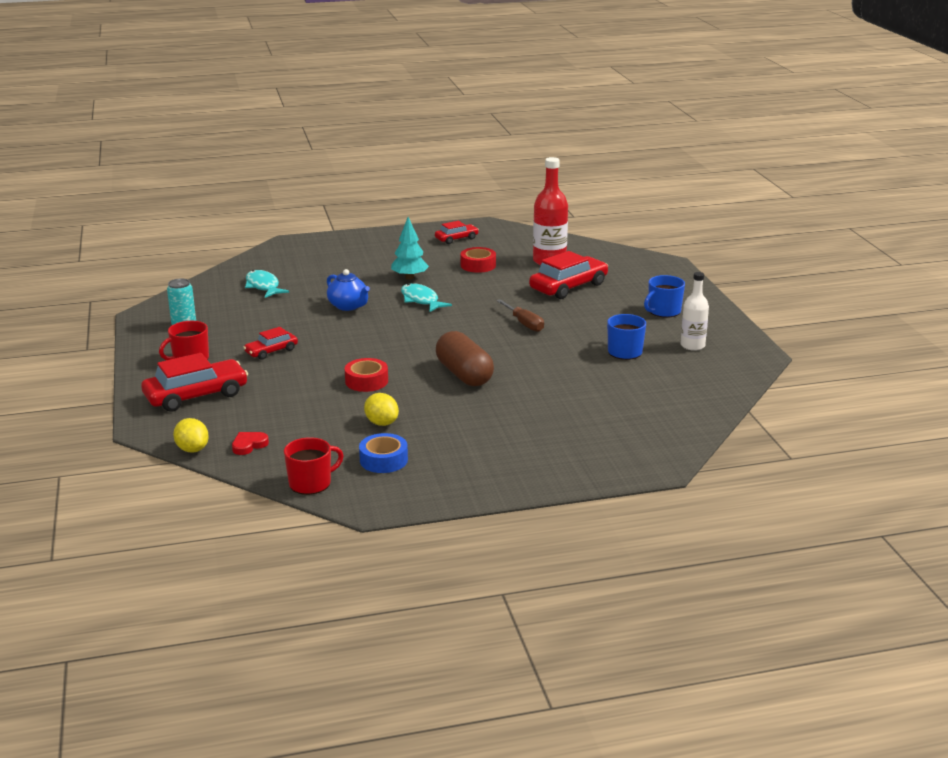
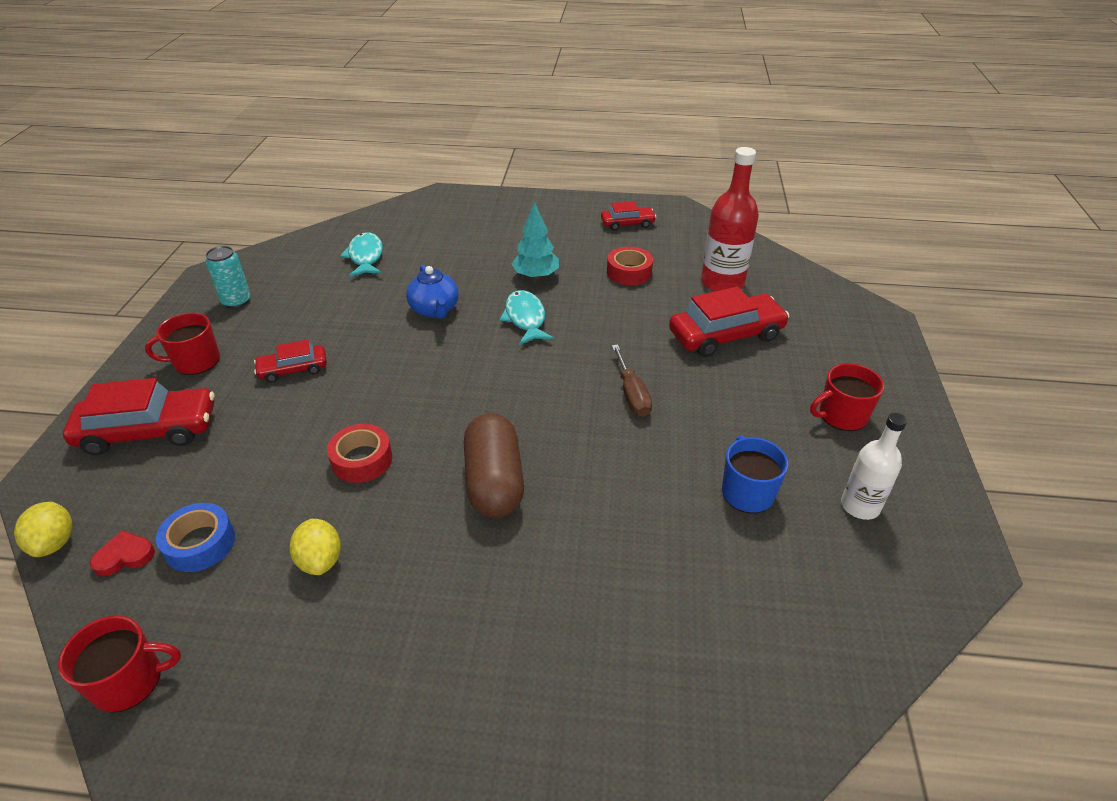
camera: 20 degrees right, 15 degrees up
blue tape [359,433,408,473] -> blue tape moved to [156,503,235,572]
blue mug [644,275,685,318] -> red mug [810,363,884,431]

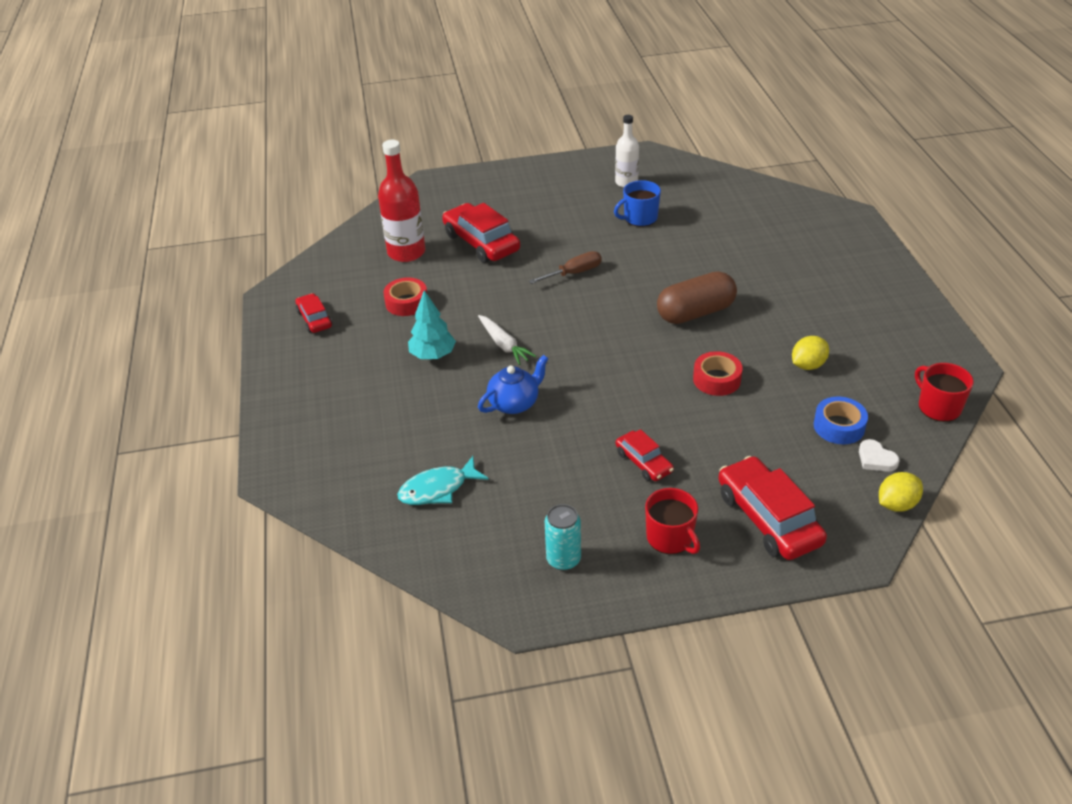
camera: 105 degrees left, 0 degrees up
red heart [90,531,155,576] -> white heart [859,439,900,472]
turquoise fish [500,290,554,345] -> white carrot [478,315,536,365]
red mug [810,363,884,431] -> none

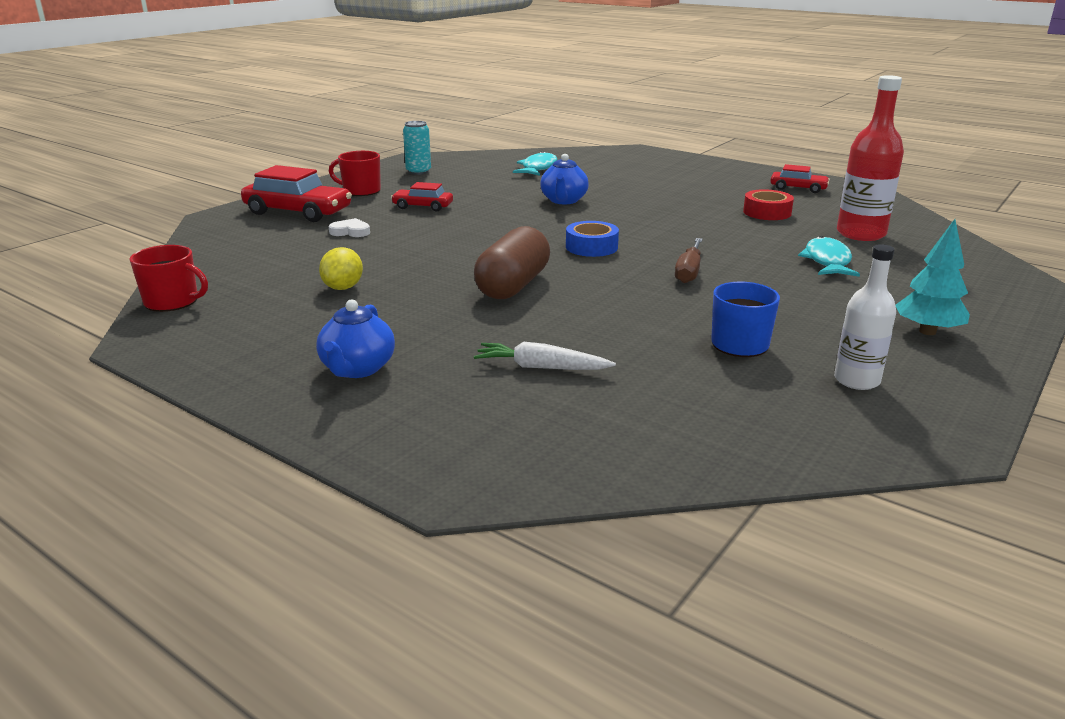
camera: 135 degrees right, 15 degrees down
turquoise tree [408,290,456,359] -> turquoise tree moved to [895,219,970,335]
red car [442,203,520,263] -> turquoise fish [798,236,860,277]
white carrot [478,315,536,365] -> white carrot moved to [474,342,616,370]
red tape [693,351,743,396] -> none
blue tape [814,397,868,444] -> blue tape moved to [566,221,619,257]
white heart [859,439,900,472] -> white heart moved to [329,218,370,237]
yellow lemon [879,472,923,512] -> none
none -> blue teapot [316,299,395,378]

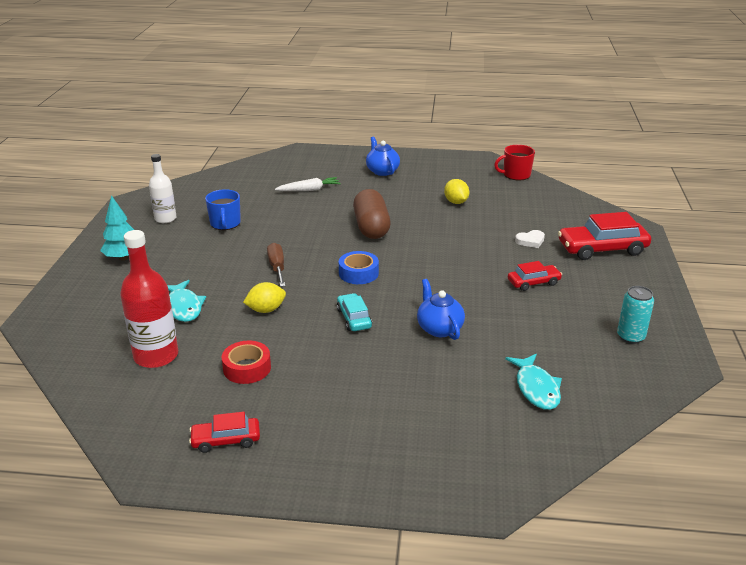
camera: 150 degrees right, 5 degrees up
red mug [329,151,381,196] -> none
none -> yellow lemon [243,282,286,313]
none -> turquoise car [337,293,372,331]

